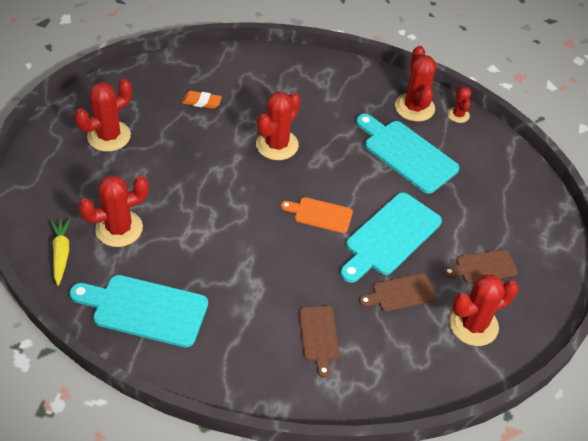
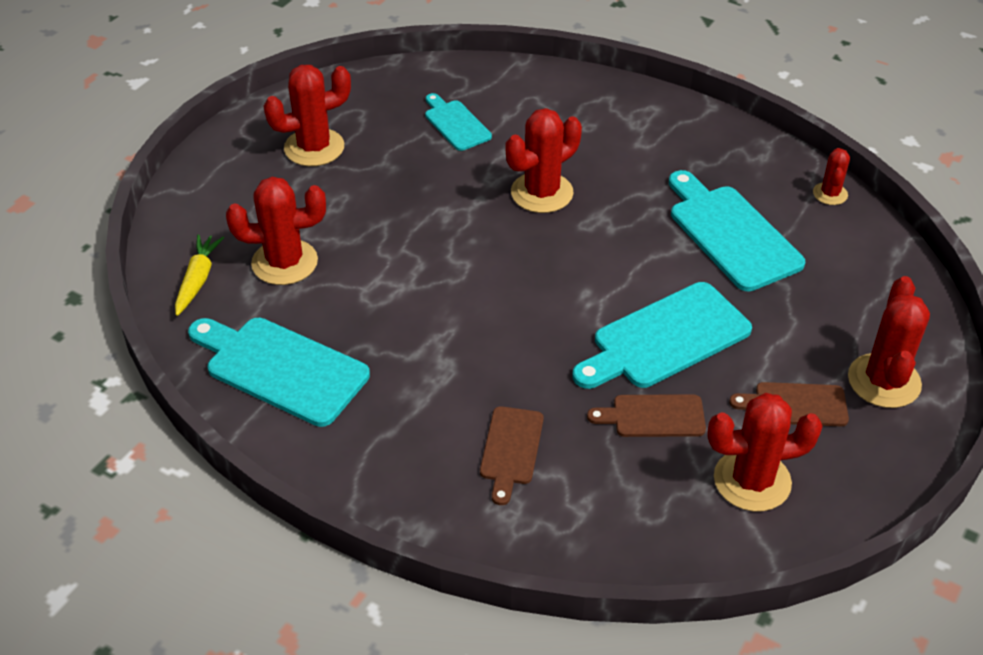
camera: 20 degrees right, 5 degrees down
orange eraser [182,91,222,109] -> turquoise cutting board [425,93,492,151]
orange cutting board [281,197,353,233] -> none
red cactus [395,46,437,122] -> red cactus moved to [848,276,930,408]

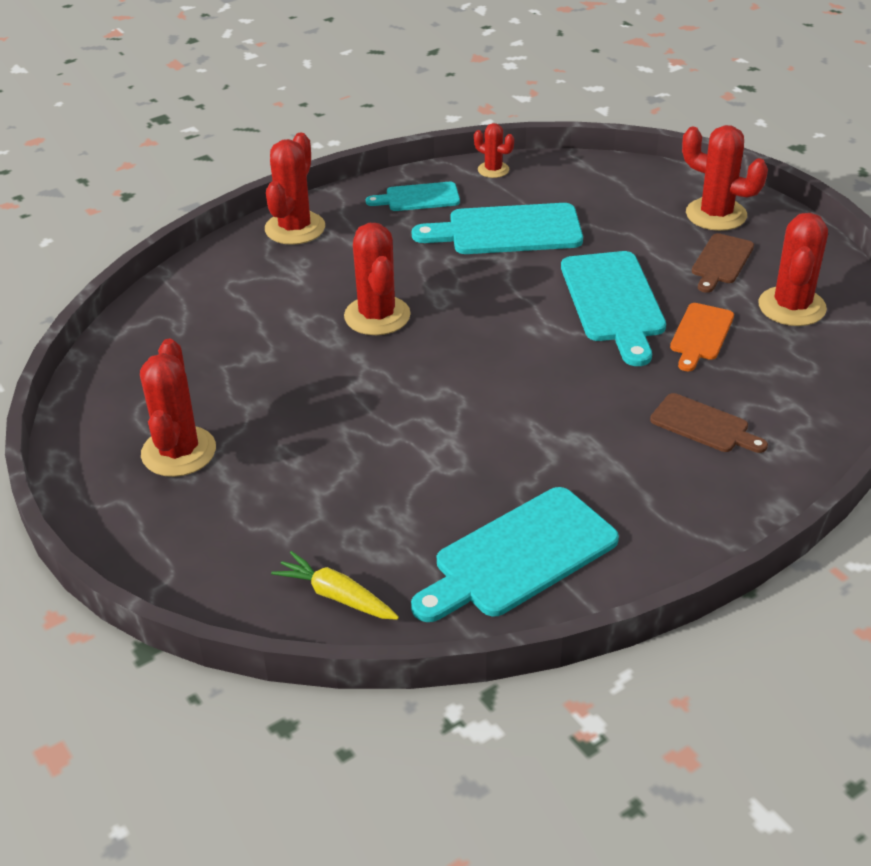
camera: 65 degrees left, 5 degrees down
red cactus [226,177,326,285] -> red cactus moved to [265,133,325,245]
turquoise cutting board [425,93,492,151] -> turquoise cutting board moved to [366,182,460,211]
brown cutting board [587,394,706,437] -> orange cutting board [670,303,734,371]

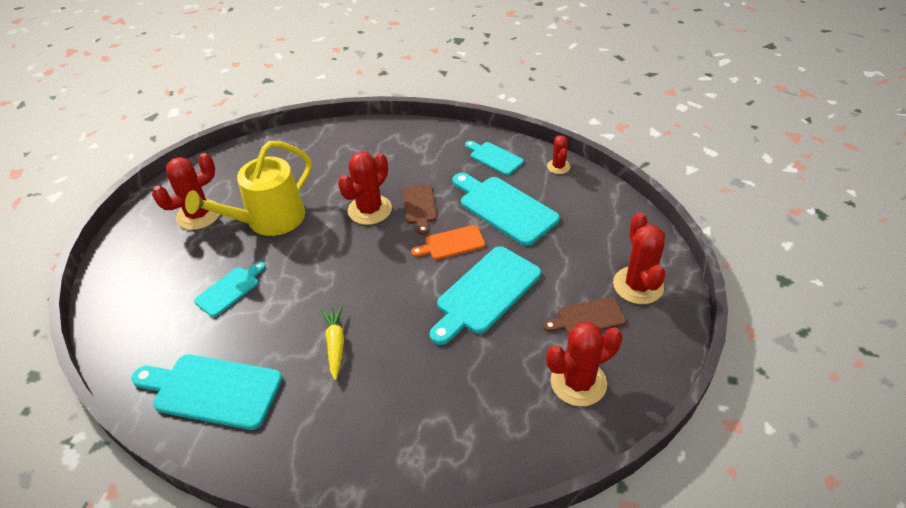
camera: 50 degrees right, 5 degrees up
red cactus [265,133,325,245] -> none
yellow carrot [271,551,399,620] -> yellow carrot moved to [321,306,344,380]
brown cutting board [650,393,768,453] -> brown cutting board moved to [403,185,437,235]
orange cutting board [670,303,734,371] -> orange cutting board moved to [411,225,486,260]
none -> yellow watering can [185,141,312,236]
none -> turquoise cutting board [194,262,265,317]

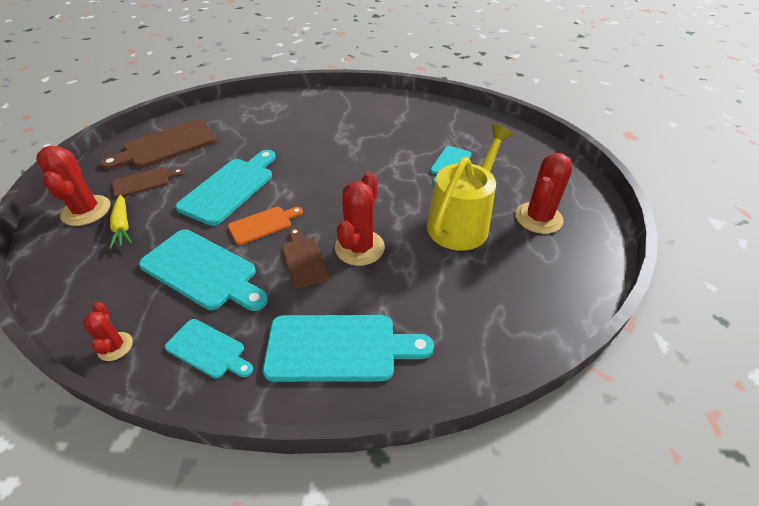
camera: 165 degrees right, 0 degrees up
turquoise cutting board [132,354,282,430] -> turquoise cutting board moved to [263,315,434,382]
yellow carrot [321,306,344,380] -> yellow carrot moved to [109,195,132,249]
red cactus [546,322,622,406] -> brown cutting board [100,120,217,170]

